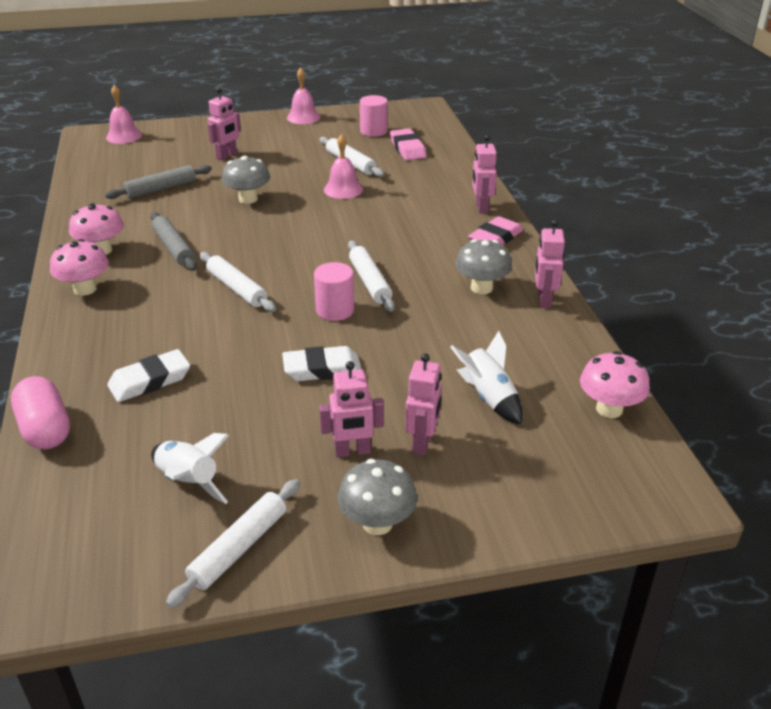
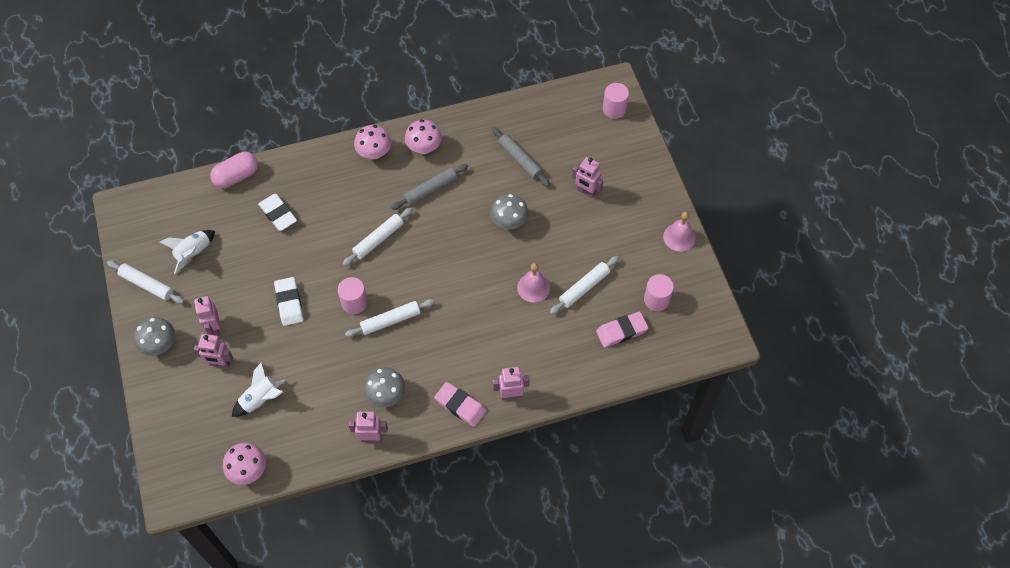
camera: 85 degrees right, 25 degrees up
pink bell [106,85,142,144] -> pink cylinder [603,83,629,119]

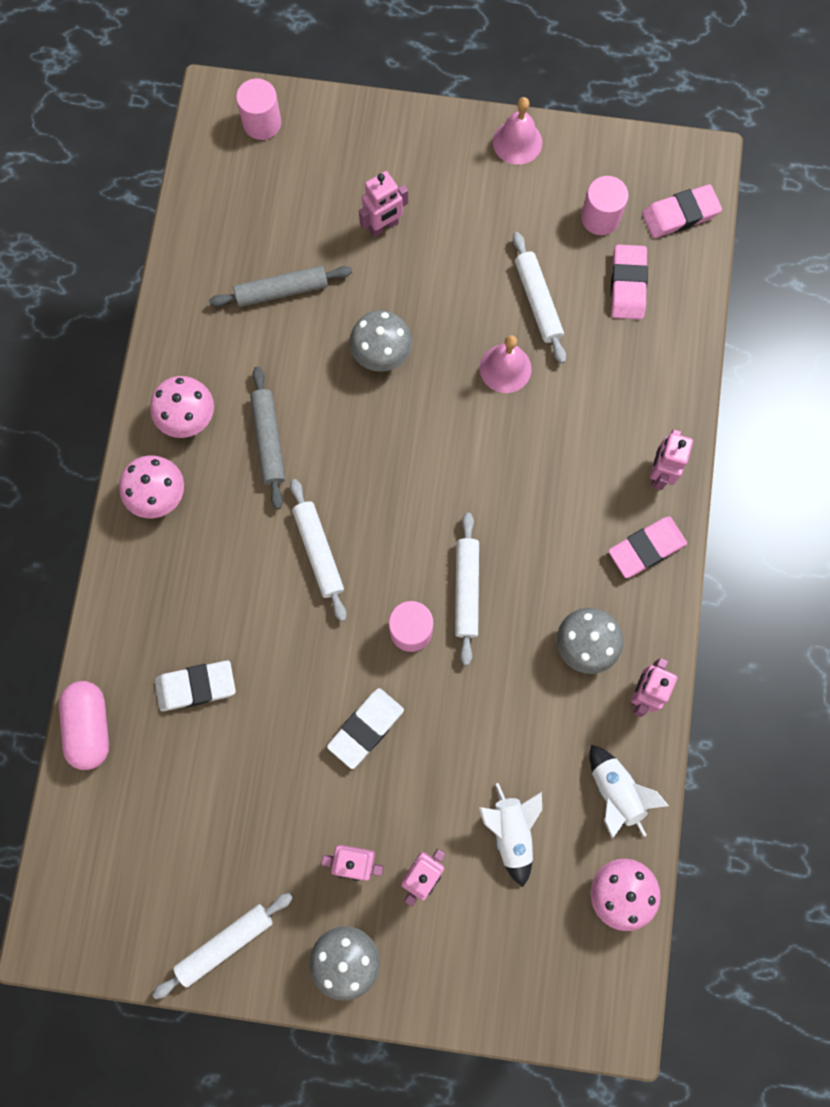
camera: 65 degrees left, 15 degrees up
white rocket [160,230,215,274] -> white rocket moved to [589,745,669,839]
white eraser [274,277,303,326] -> white eraser turned 60 degrees counterclockwise [327,688,404,769]
none -> pink eraser [642,184,722,238]

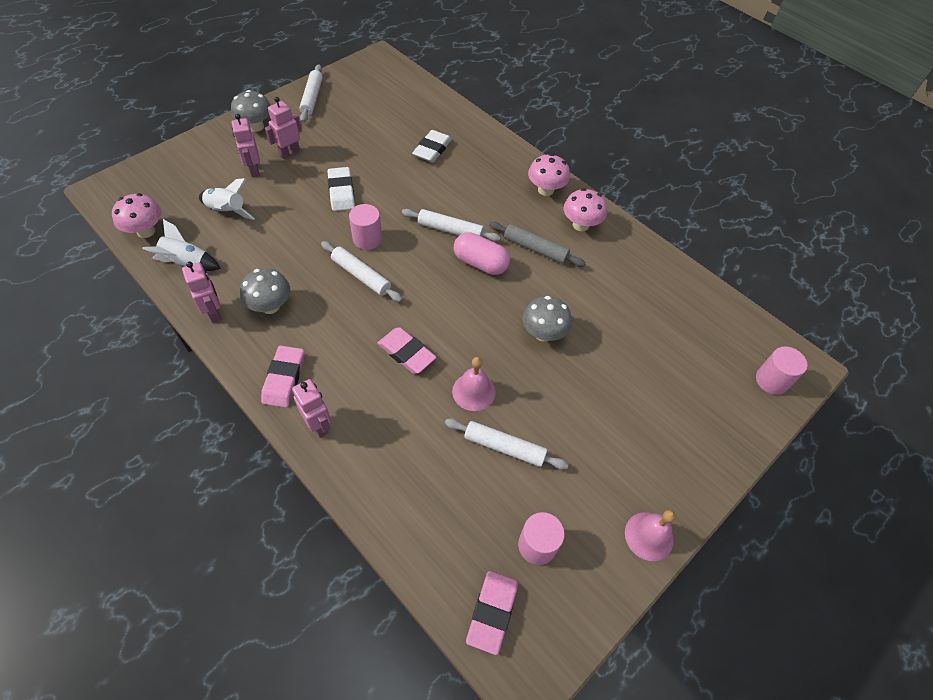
camera: 125 degrees right, 20 degrees down
pink capsule [59,681,109,770] -> pink capsule moved to [454,232,510,275]
grey rolling pin [209,266,352,307] -> none
pink robot [359,171,408,237] -> none
pink eraser [611,245,648,320] -> pink eraser moved to [377,327,436,374]

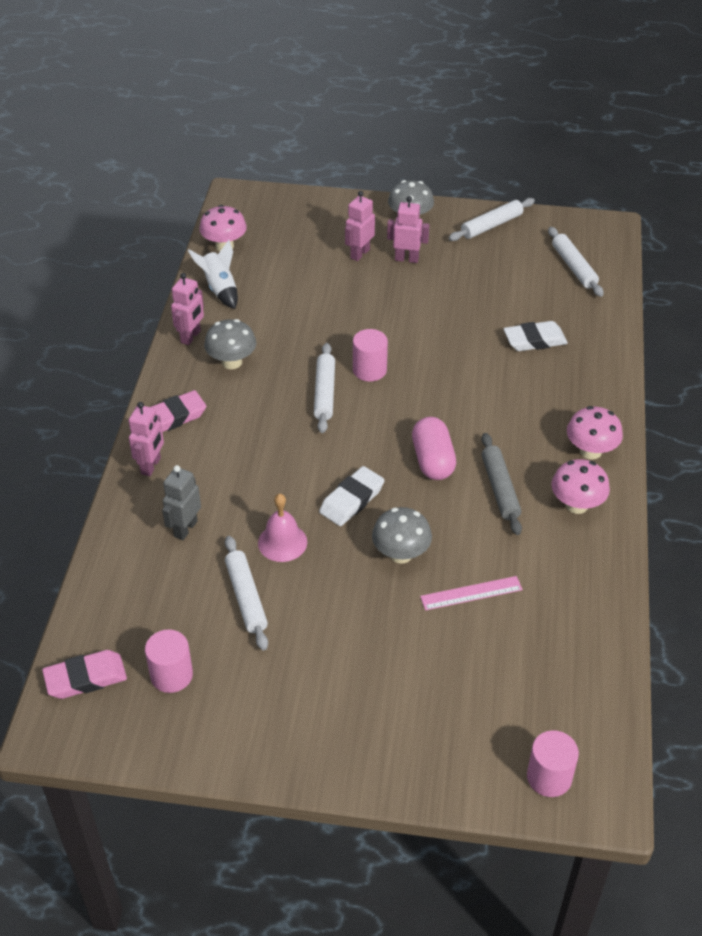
camera: 55 degrees right, 10 degrees down
white rocket [199,178,255,220] -> none
white eraser [328,167,355,211] -> white eraser moved to [319,466,385,526]
pink eraser [377,327,436,374] -> none
white rolling pin [402,209,501,242] -> white rolling pin moved to [548,227,604,297]
pink bell [625,510,676,561] -> none
none -> grey robot [162,465,201,540]
none -> pink ruler [420,576,523,610]

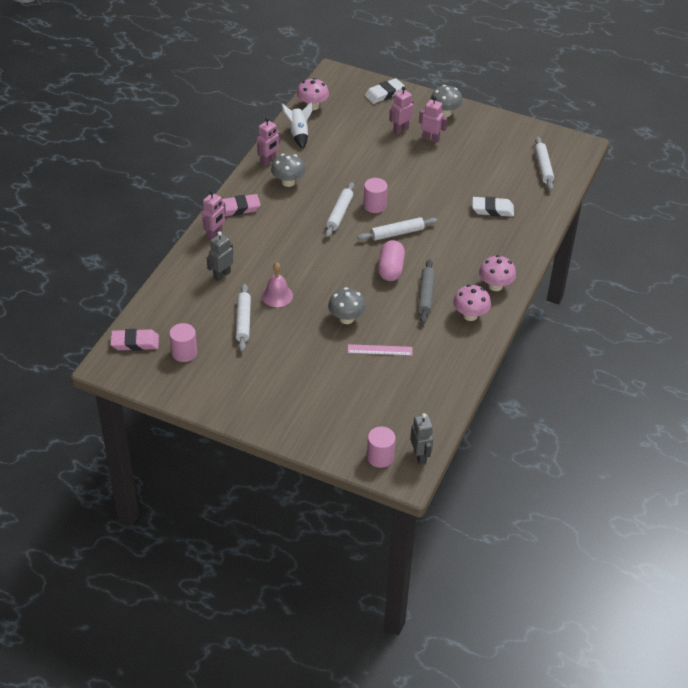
camera: 15 degrees right, 0 degrees up
white eraser [319,466,385,526] -> white eraser moved to [365,78,405,104]
white rolling pin [449,198,535,241] -> white rolling pin moved to [357,217,437,241]
none -> grey robot [410,413,433,465]

